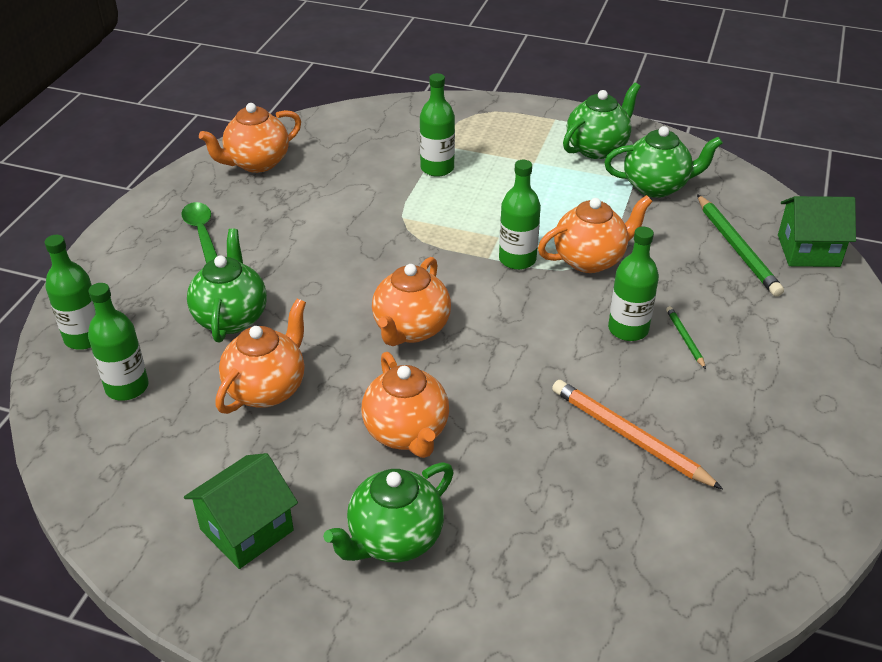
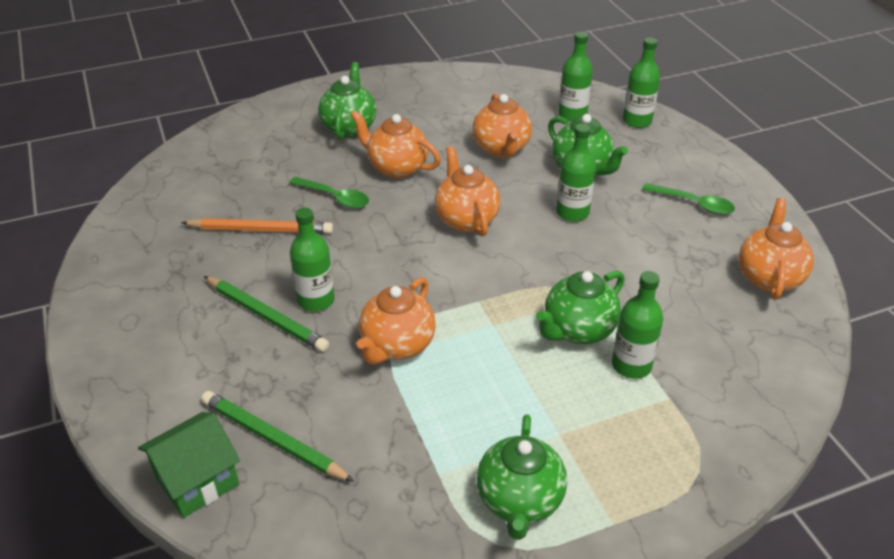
camera: 140 degrees right, 0 degrees up
green house [184,453,298,569] -> none
green bottle [499,160,541,270] -> green bottle moved to [556,124,596,222]
green teapot [604,126,723,198] -> green teapot moved to [536,271,625,344]
green pencil [666,306,706,369] -> green pencil [204,276,329,352], size x2.00
none -> green spoon [289,177,369,208]

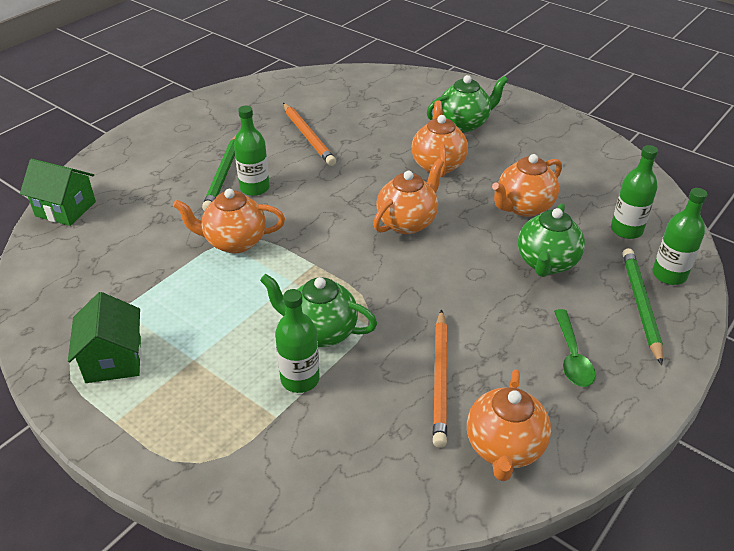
camera: 60 degrees right, 0 degrees up
green pencil [201,391,354,482] -> green pencil moved to [623,248,663,365]
green spoon [289,177,369,208] -> none
green teapot [477,414,567,540] -> green house [68,292,142,383]
green bottle [556,124,596,222] -> none
orange teapot [739,198,814,300] -> orange teapot turned 120 degrees clockwise [467,369,551,481]
none -> orange pencil [433,309,447,448]

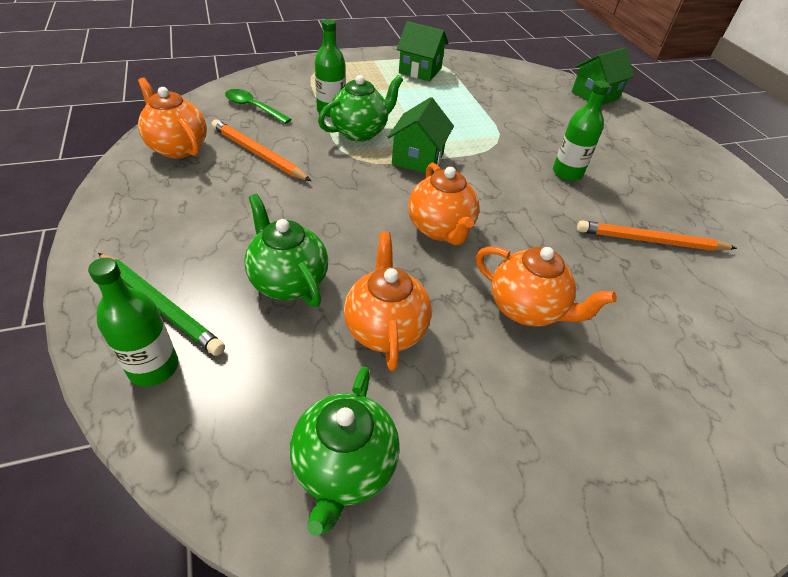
camera: 120 degrees right, 5 degrees up
orange teapot [173,189,285,253] -> none
green pencil [202,135,236,211] -> none
green teapot [427,75,508,132] -> green teapot moved to [290,367,400,536]
green spoon [554,309,596,387] -> green spoon moved to [225,89,292,124]
green bottle [611,145,658,239] -> none
none -> green house [388,97,454,174]

